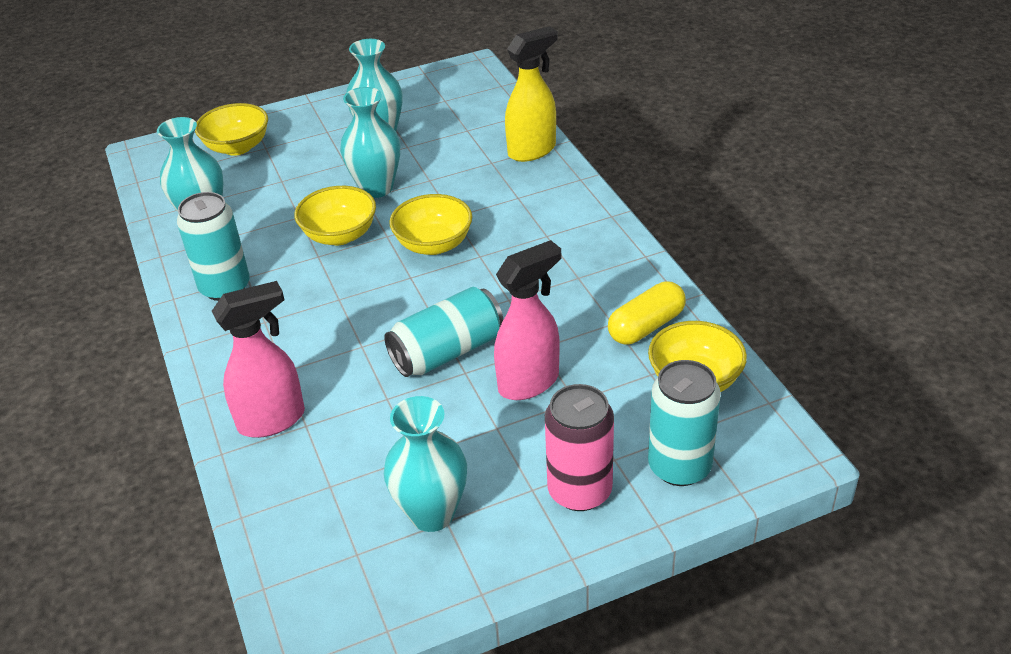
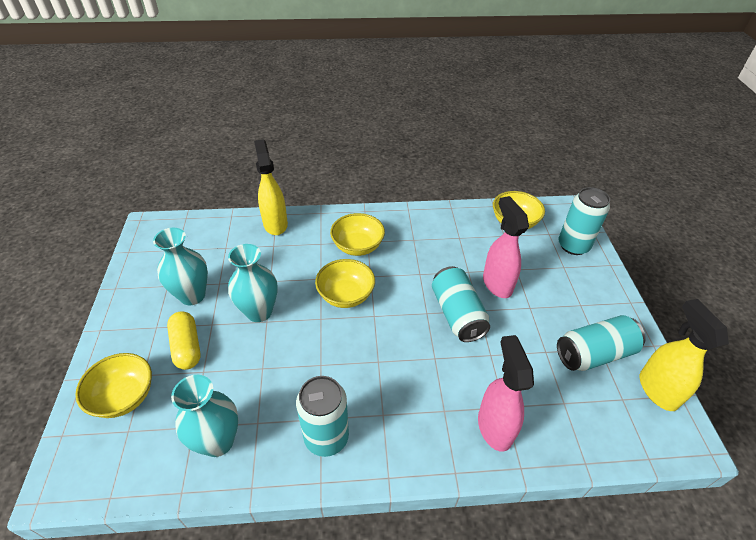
camera: 75 degrees left, 5 degrees up
yellow bowl [294,186,376,245] -> yellow bowl moved to [330,213,385,256]
turquoise vase [384,396,467,532] -> turquoise can [557,315,646,371]
pink can [545,384,614,511] -> none
yellow capsule [608,281,686,345] -> yellow capsule moved to [167,311,201,370]
none -> yellow spray bottle [640,299,729,411]

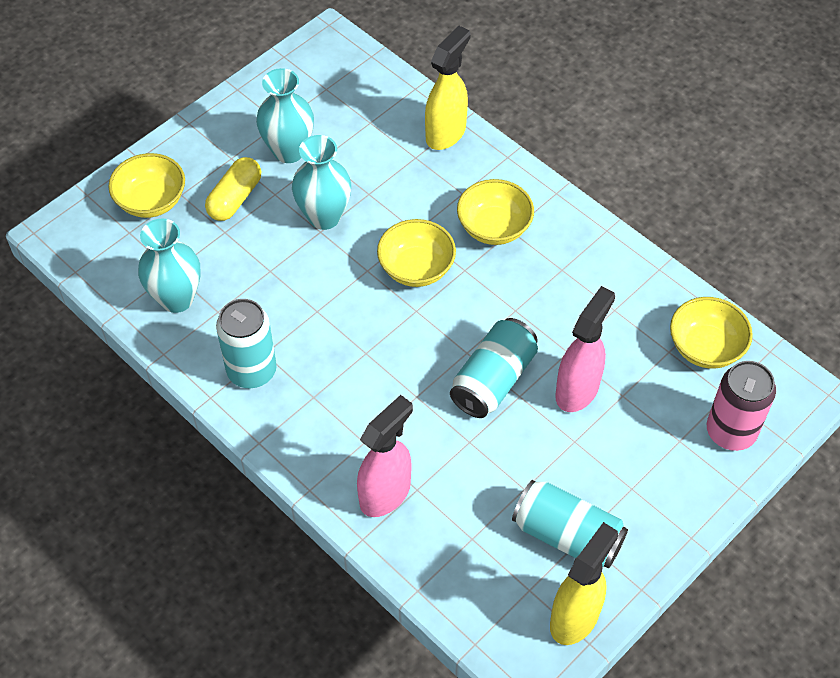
camera: 50 degrees right, 10 degrees up
turquoise can [558,187,610,255] -> pink can [707,361,776,451]

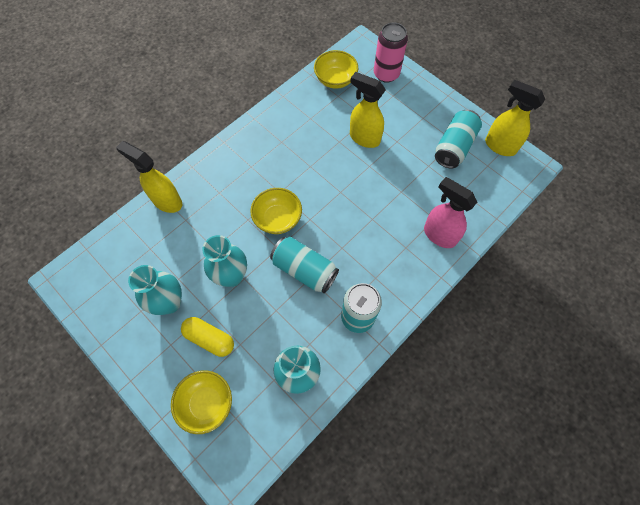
camera: 90 degrees left, 10 degrees up
turquoise can [450,318,538,418] -> turquoise can moved to [270,237,339,293]
yellow bowl [457,179,534,245] -> none
pink spray bottle [555,286,615,412] -> yellow spray bottle [350,72,386,148]

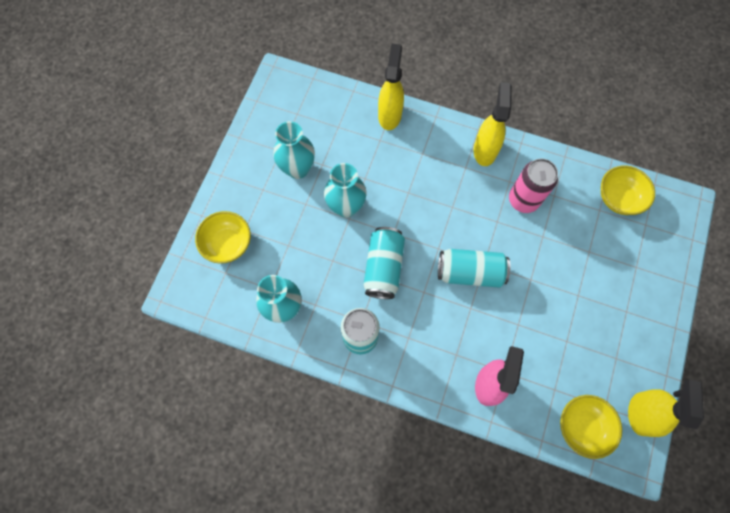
camera: 65 degrees right, 5 degrees up
yellow capsule [181,317,234,357] -> none
yellow bowl [250,188,302,234] -> yellow bowl moved to [560,395,622,459]
yellow spray bottle [350,72,386,148] -> yellow spray bottle moved to [474,82,512,166]
pink can [374,23,408,83] -> pink can moved to [509,159,558,213]
turquoise can [435,110,482,168] -> turquoise can moved to [438,249,510,288]

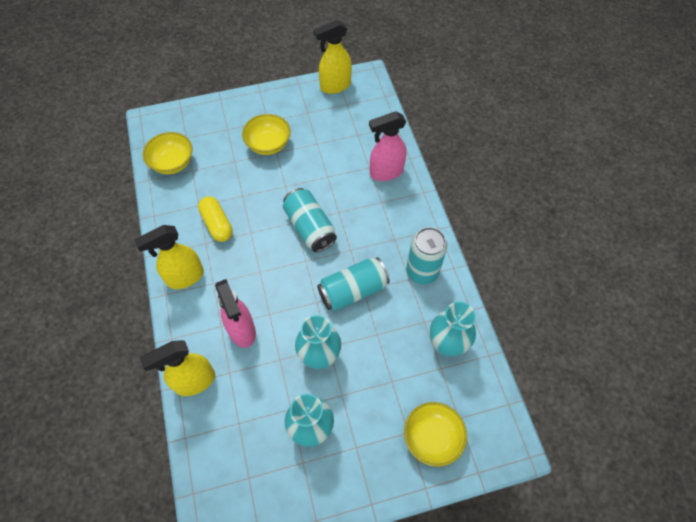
camera: 125 degrees left, 10 degrees down
pink can [509,159,558,213] -> yellow capsule [198,196,232,242]
yellow bowl [560,395,622,459] -> yellow bowl moved to [242,114,291,155]
none -> pink spray bottle [215,279,256,348]

